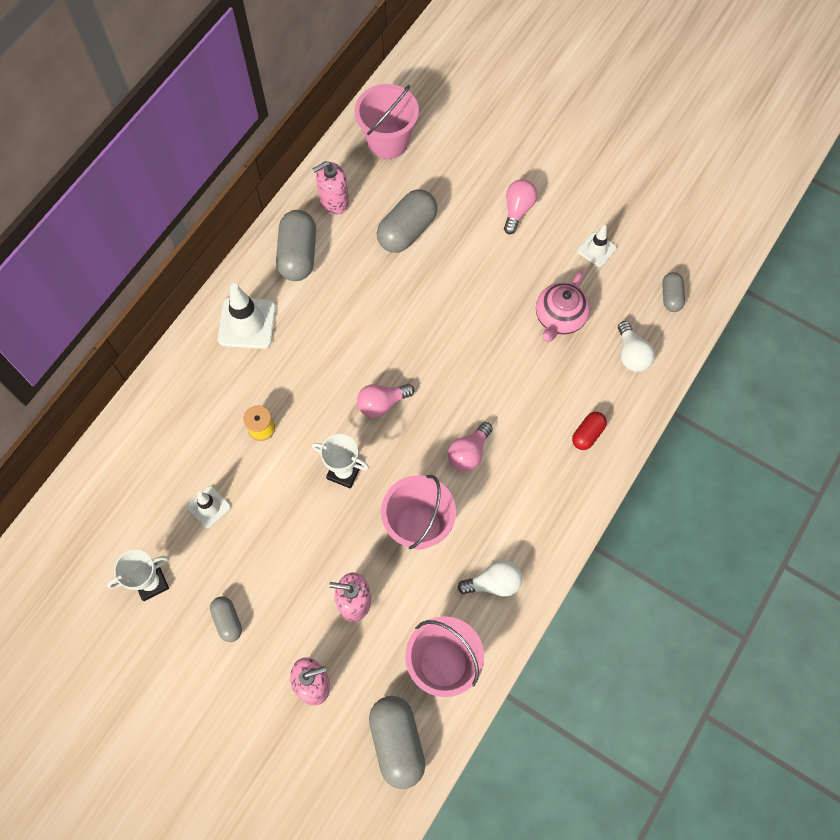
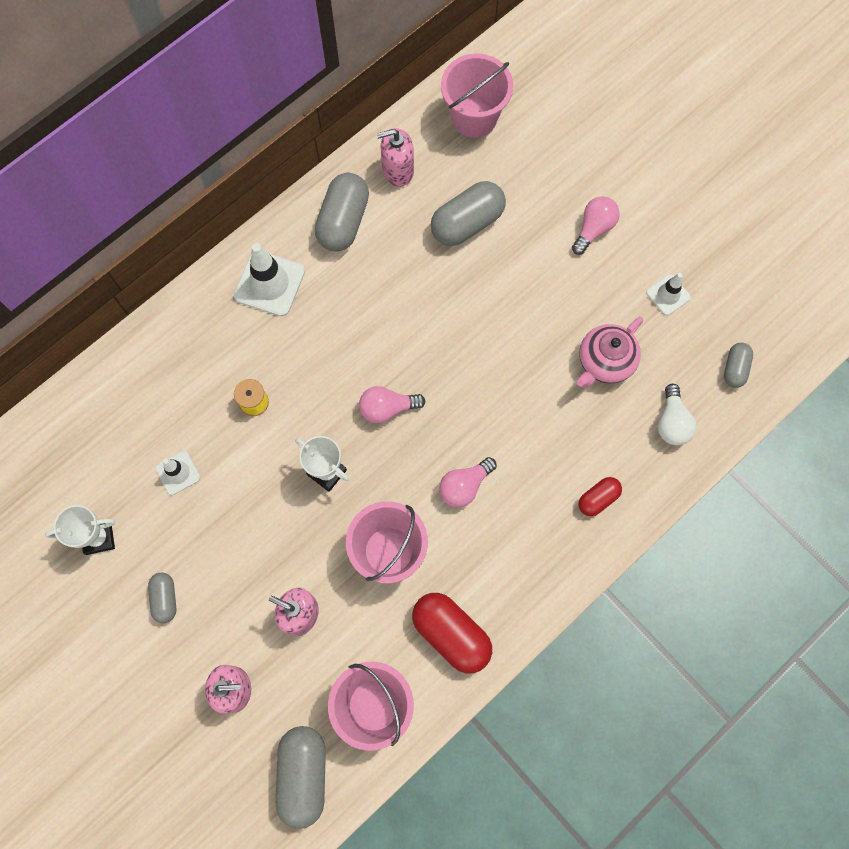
camera: 15 degrees right, 5 degrees up
white light bulb [458,560,522,597] -> red capsule [412,593,492,673]

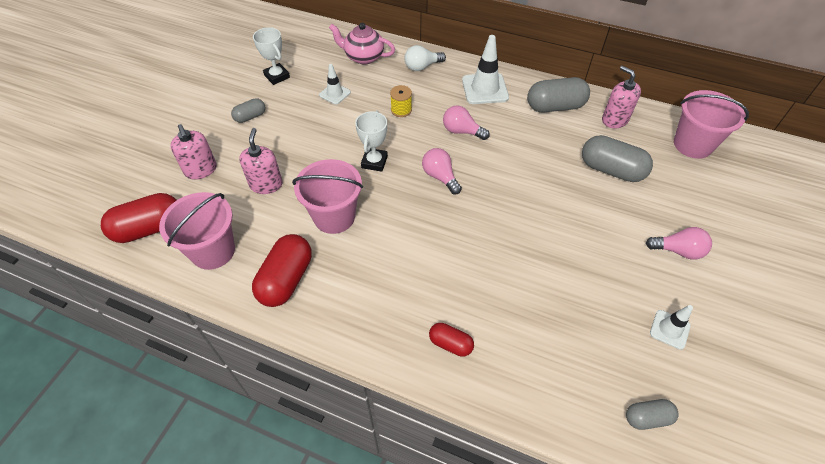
camera: 65 degrees right, 20 degrees down
grey capsule [276,726,326,829] -> red capsule [101,193,177,243]
pink light bulb [439,457,497,507] -> pink light bulb moved to [443,105,490,140]
pink teapot [577,317,643,388] -> pink teapot moved to [329,23,395,64]
white light bulb [658,383,696,446] -> white light bulb moved to [404,45,446,71]

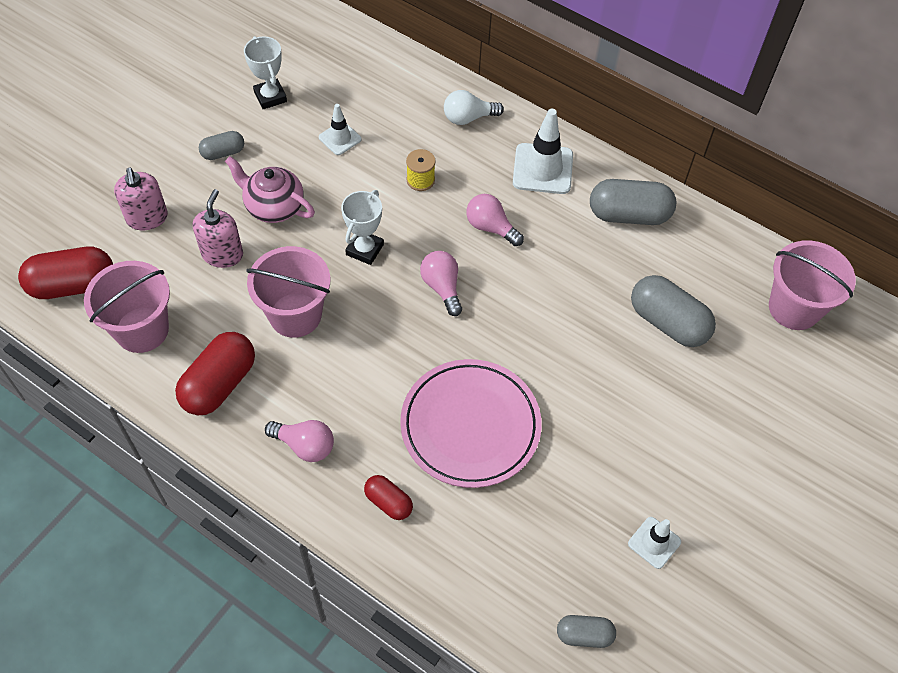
camera: 10 degrees right, 5 degrees up
pink teapot [329,23,395,64] -> pink teapot moved to [225,156,315,223]
pink soap dispenser [602,66,641,128] -> none
pink light bulb [646,227,712,260] -> pink light bulb moved to [265,420,334,462]
none -> pink plate [400,359,542,488]

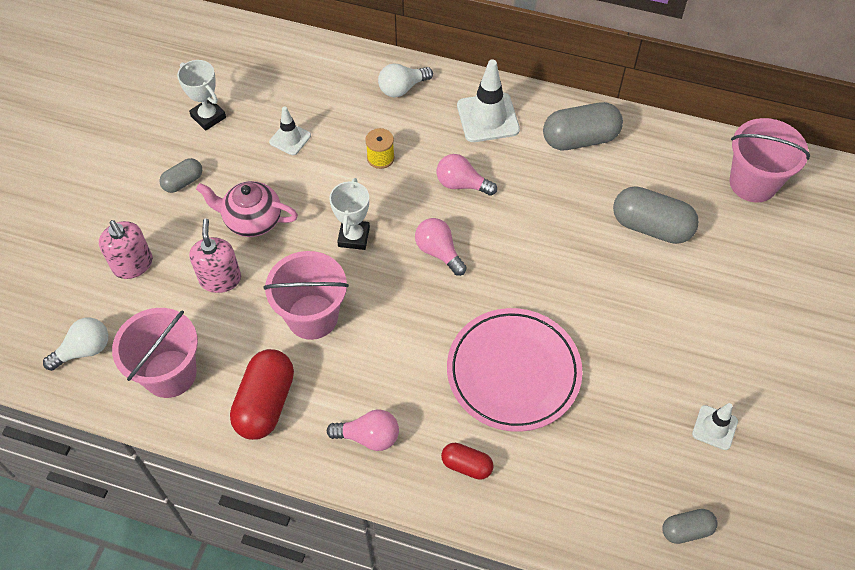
camera: 15 degrees left, 0 degrees up
red capsule [18,247,113,299] -> white light bulb [43,318,108,371]

